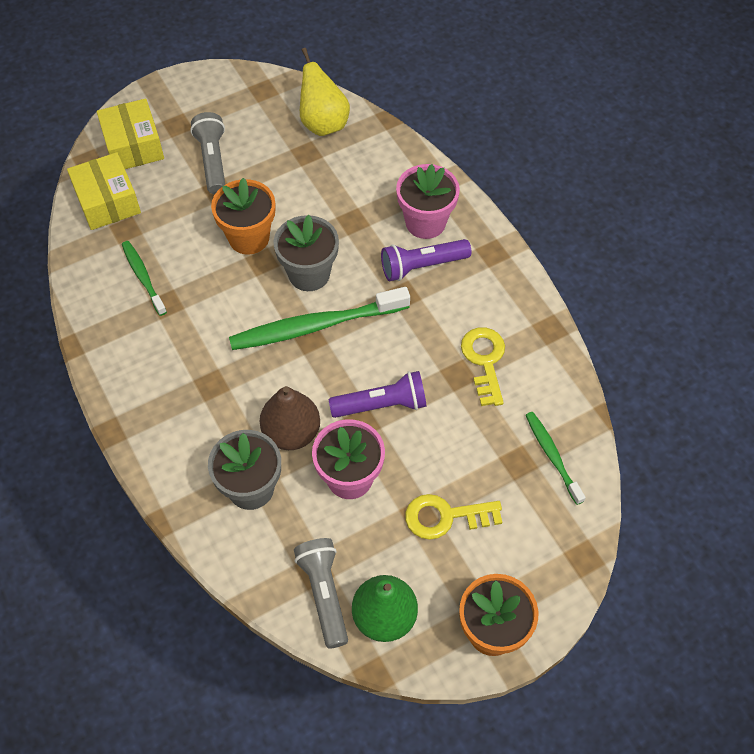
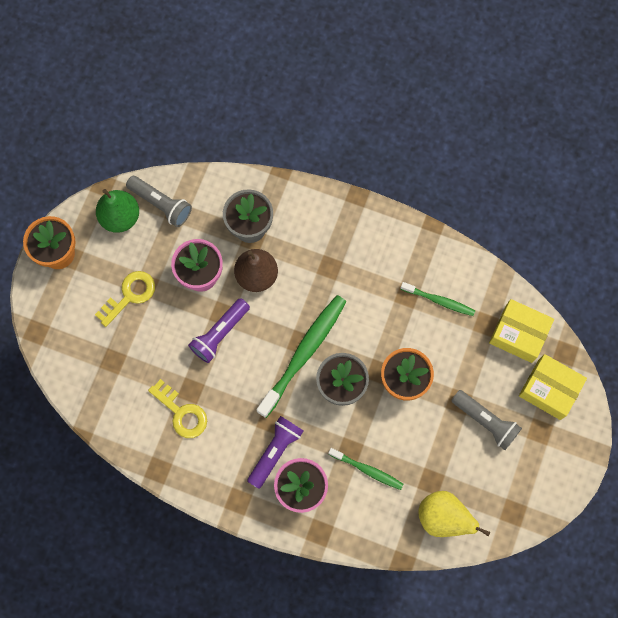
camera: 140 degrees right, 15 degrees up
green toothbrush [526,412,586,505] -> green toothbrush moved to [328,448,404,490]

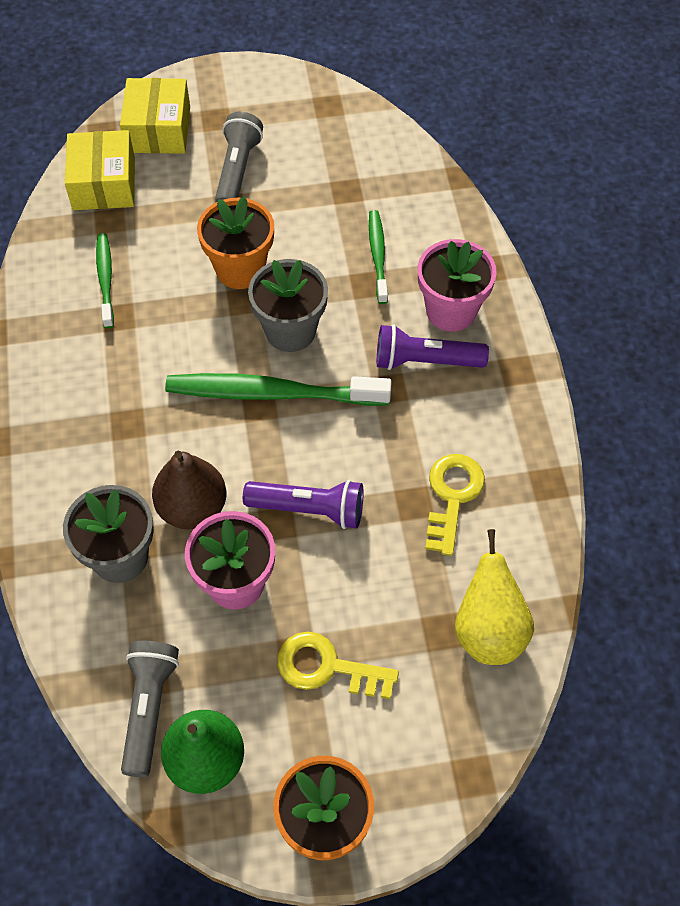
camera: 120 degrees left, 15 degrees down
yellow pear [418,491,490,537] -> yellow pear moved to [455,529,534,665]

